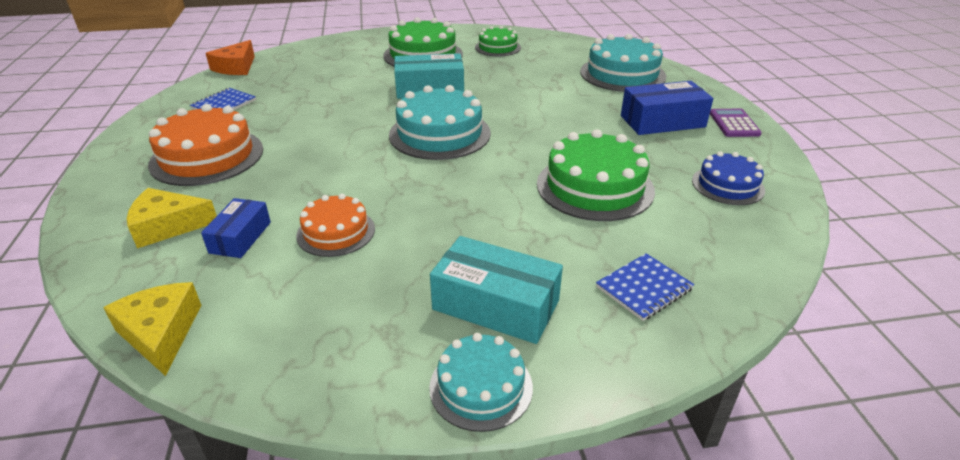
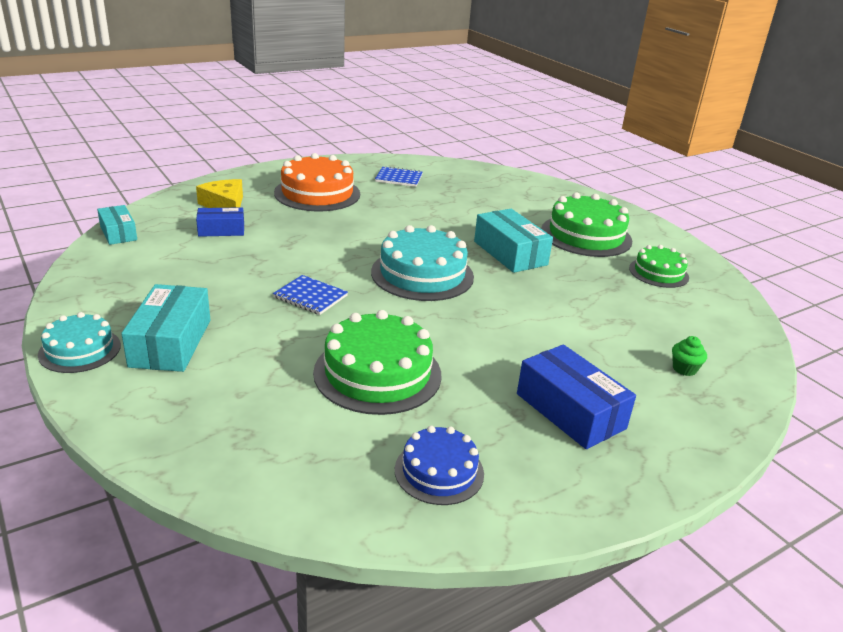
camera: 65 degrees right, 5 degrees down
yellow cheese [103,282,201,376] -> turquoise box [97,205,137,245]
orange cheese [206,40,255,75] -> none
orange cake [296,194,375,257] -> none
turquoise cake [580,34,667,92] -> green cupcake [672,336,707,376]
blue notebook [596,253,694,321] -> blue notebook moved to [273,275,348,315]
purple calculator [710,109,762,137] -> none

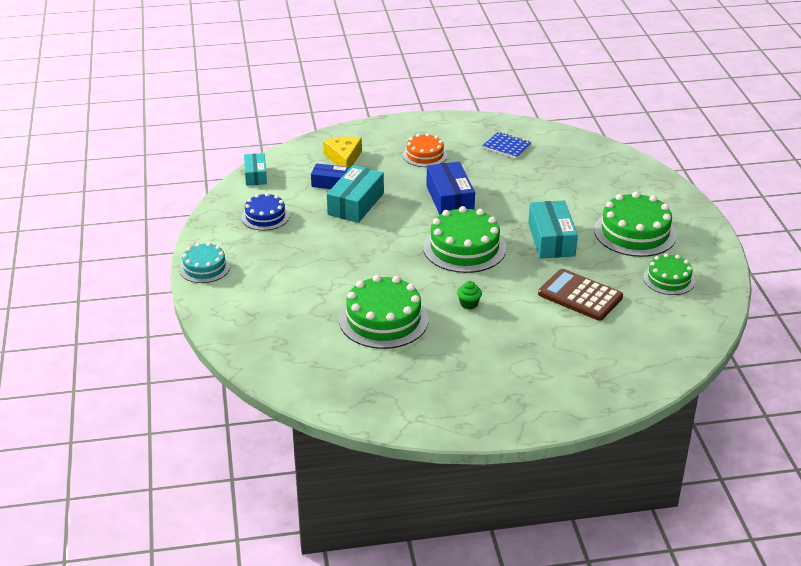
camera: 25 degrees right, 5 degrees up
turquoise box [121,284,210,372] -> turquoise box moved to [327,165,384,223]
blue notebook [273,275,348,315] -> none
orange cake [274,153,360,211] -> orange cake [403,133,447,167], size x0.60
turquoise cake [371,225,474,301] -> green cake [423,206,506,273]
blue cake [395,426,484,505] -> blue cake moved to [241,193,290,231]
blue box [517,344,636,449] -> blue box moved to [426,162,475,215]
green cupcake [672,336,707,376] -> green cupcake moved to [457,281,482,309]
none -> brown calculator [538,269,623,321]

